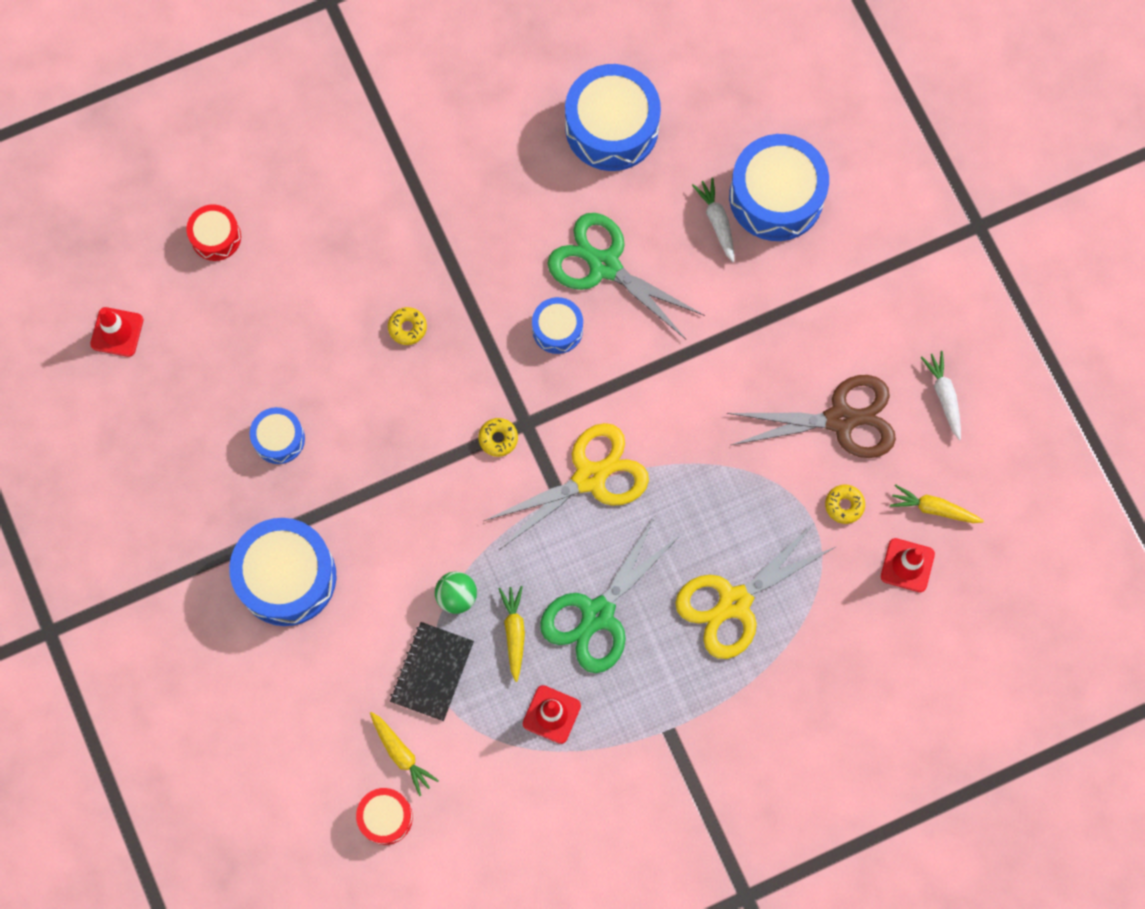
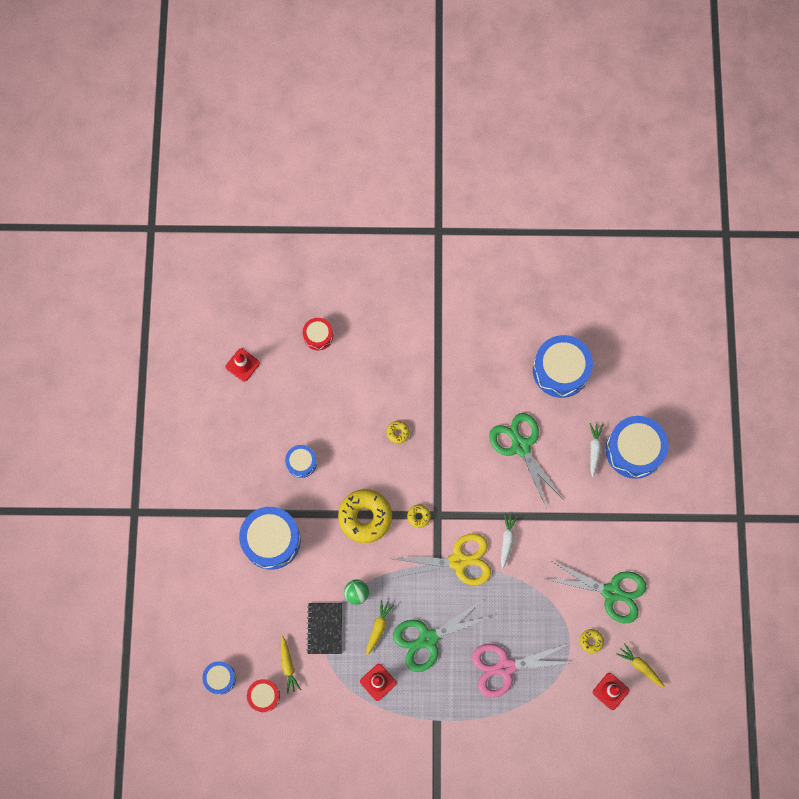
camera: 25 degrees right, 0 degrees up
black notebook [390,622,474,721] -> black notebook turned 45 degrees counterclockwise [306,603,342,654]
blue drum [532,297,583,354] -> blue drum moved to [202,661,236,695]
yellow scissors [675,521,837,659] -> pink scissors [472,644,574,698]
brown scissors [727,375,896,458] -> green scissors [546,560,647,623]
white carrot [920,351,961,440] -> white carrot moved to [501,513,518,569]
none -> yellow donut [338,489,392,543]

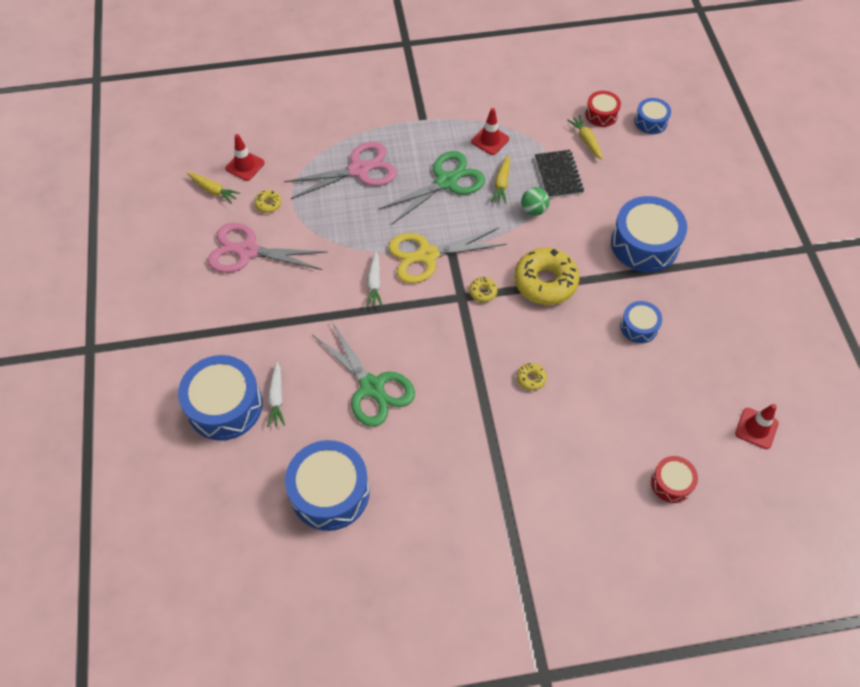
camera: 170 degrees right, 15 degrees down
green scissors [546,560,647,623] -> pink scissors [208,223,327,273]

